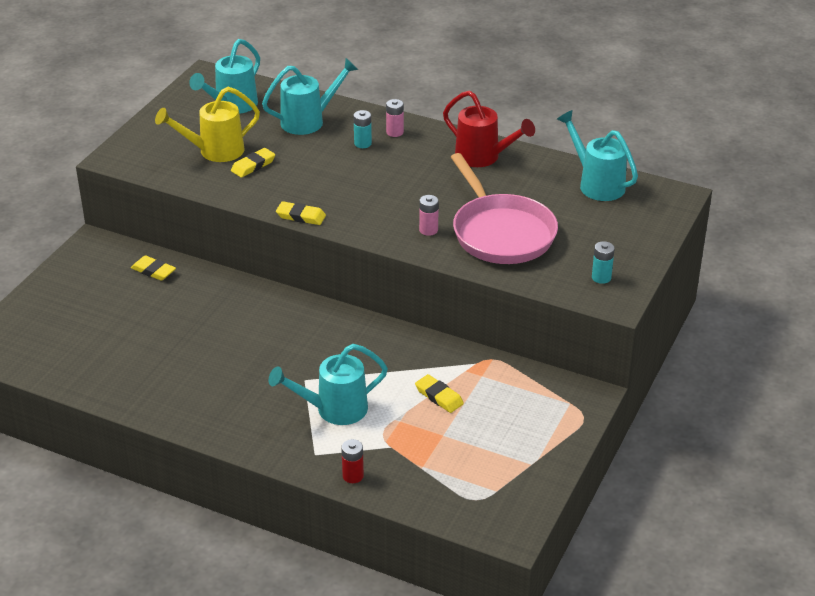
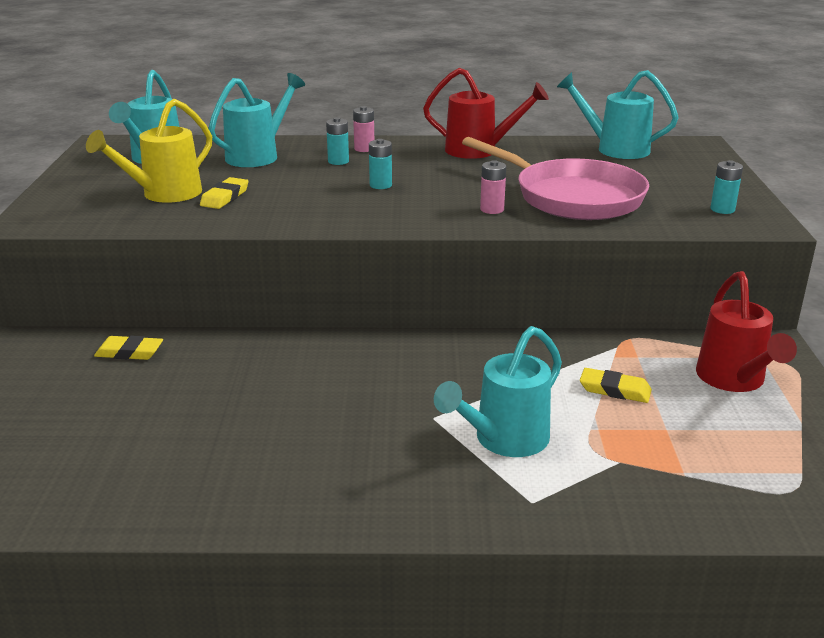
camera: 25 degrees left, 10 degrees down
yellow eraser [276,201,326,225] -> none
red battery [341,439,364,483] -> none
none -> turquoise battery [369,139,392,189]
none -> red watering can [696,271,797,392]

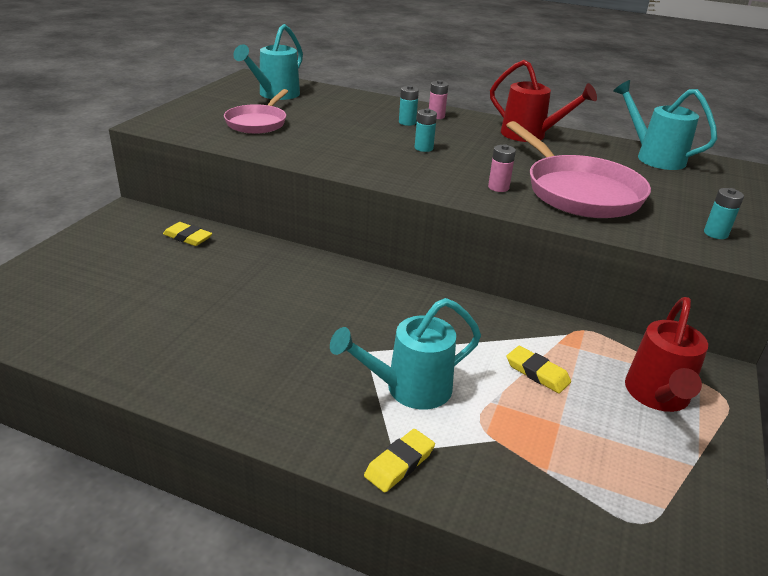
camera: 20 degrees right, 5 degrees up
yellow watering can [86,99,212,203] -> pink pan [224,89,288,134]
yellow eraser [200,177,248,209] -> yellow eraser moved to [364,429,435,493]
turquoise watering can [209,73,305,167] -> none

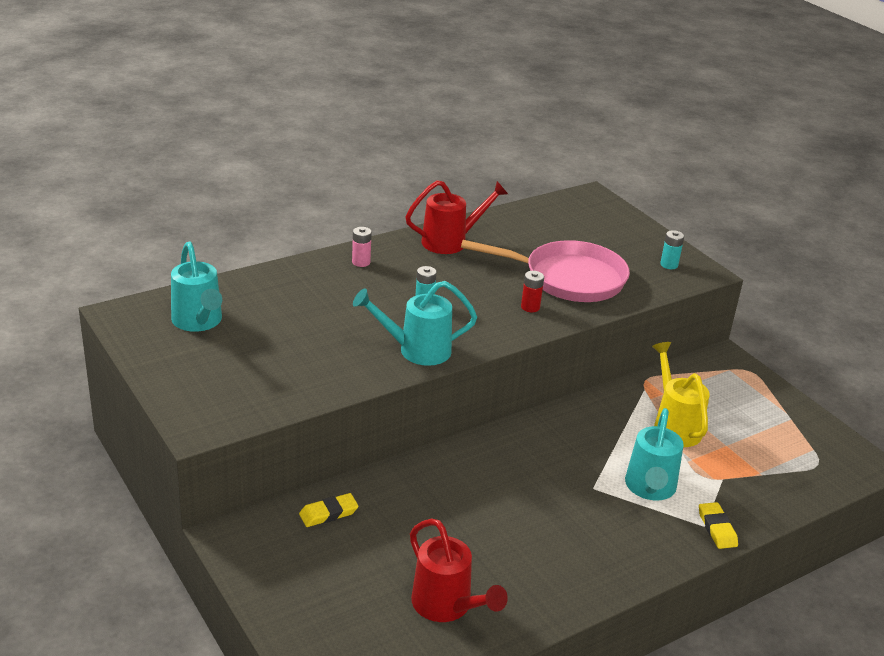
camera: 55 degrees left, 0 degrees up
pink pan [224,89,288,134] -> none
turquoise battery [399,85,419,126] -> none
pink battery [488,144,516,192] -> red battery [521,271,544,312]
yellow eraser [507,346,571,393] -> yellow watering can [652,342,710,447]
turquoise watering can [613,80,717,170] -> turquoise watering can moved to [353,281,477,366]
red watering can [625,297,708,412] -> red watering can moved to [410,518,508,622]

